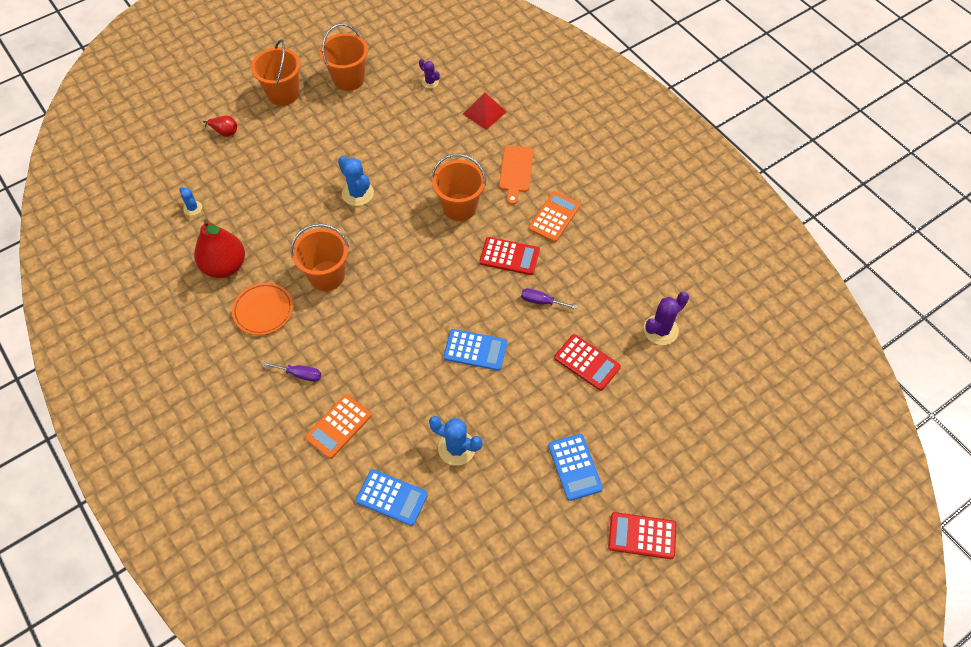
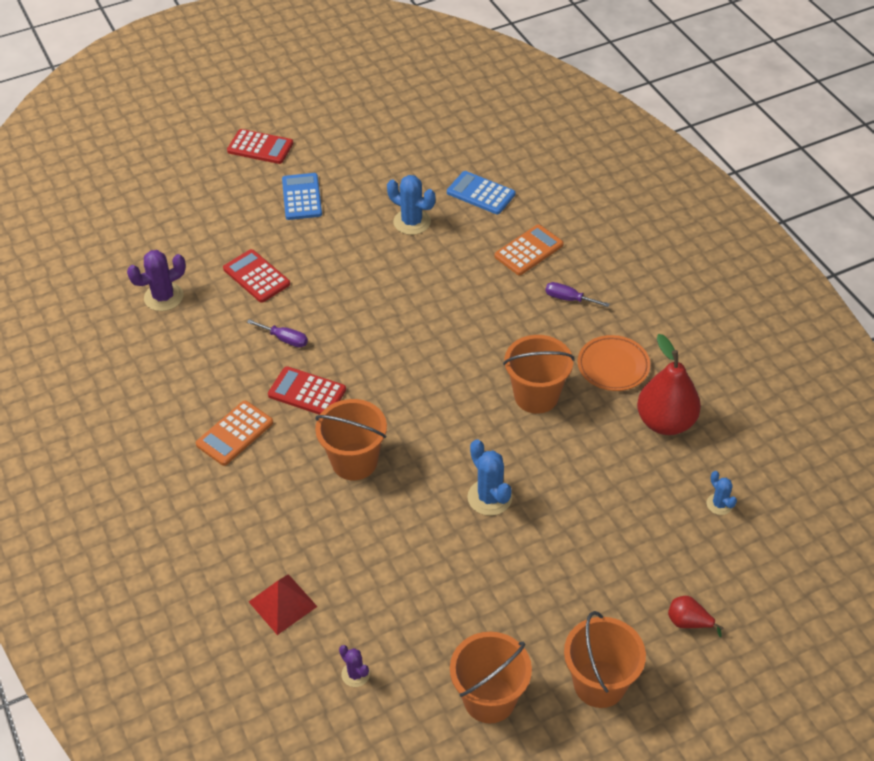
camera: 170 degrees left, 10 degrees down
blue calculator [443,329,507,371] -> none
orange cutting board [499,145,534,205] -> none

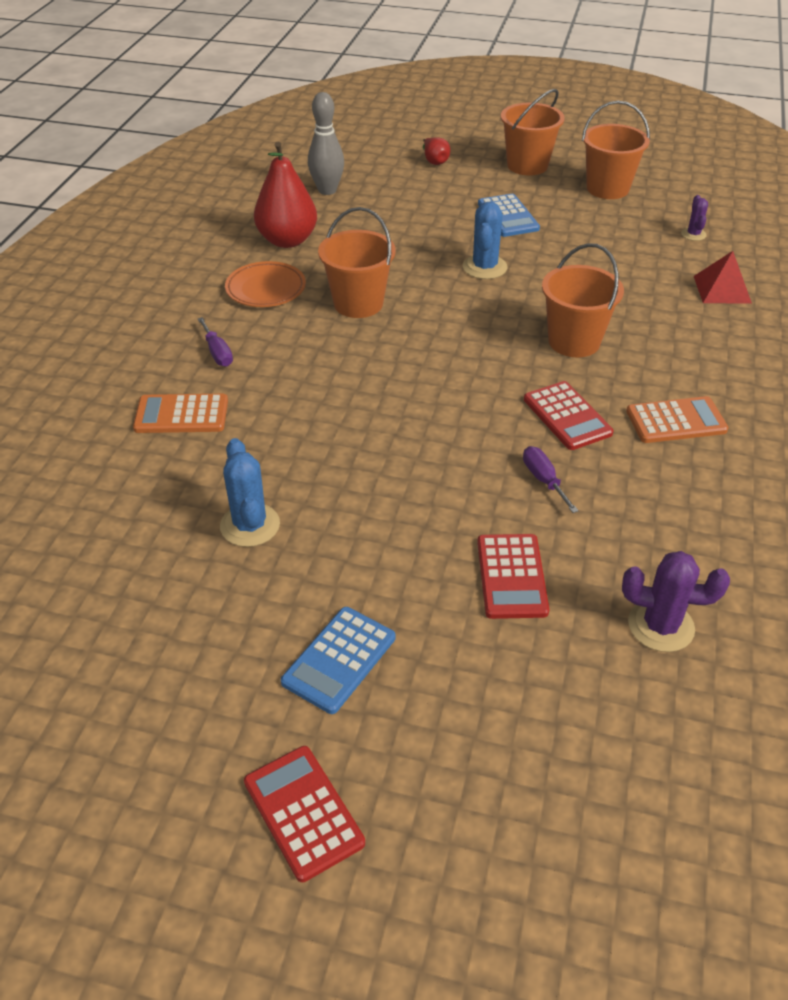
camera: 140 degrees left, 5 degrees down
blue calculator [447,171,516,214] -> blue calculator moved to [478,194,540,237]
blue cactus [707,471,737,515] -> grey bowling pin [308,92,344,195]

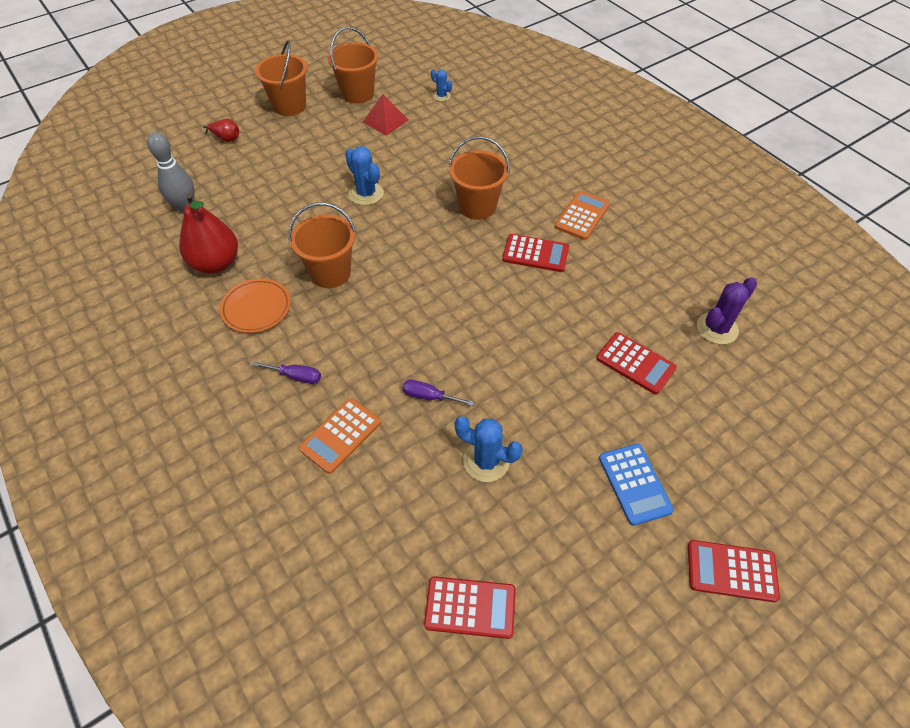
camera: 50 degrees left, 10 degrees up
blue calculator [478,194,540,237] -> none
purple screwdriver [523,446,579,513] -> purple screwdriver moved to [403,380,474,406]
purple cactus [681,195,708,241] -> blue cactus [431,69,452,101]
red pyramid [693,251,752,304] -> red pyramid moved to [363,94,409,135]
none -> red calculator [424,576,516,639]

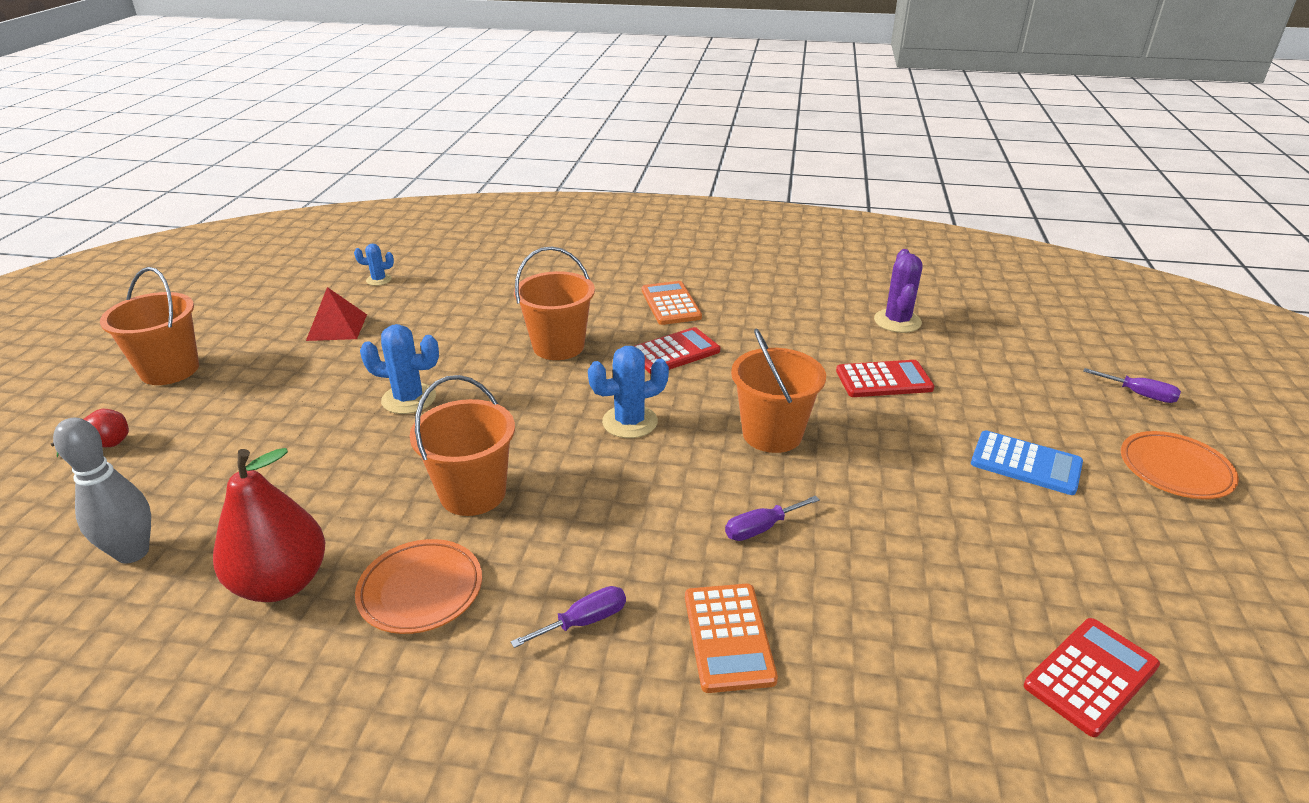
camera: 45 degrees left, 20 degrees down
orange bucket [328,27,378,104] -> orange bucket moved to [731,328,826,453]
blue cactus [455,416,523,482] -> blue cactus moved to [588,346,669,438]
red calculator [688,540,780,602] -> orange plate [1121,431,1239,499]
none -> purple screwdriver [1083,368,1181,403]

